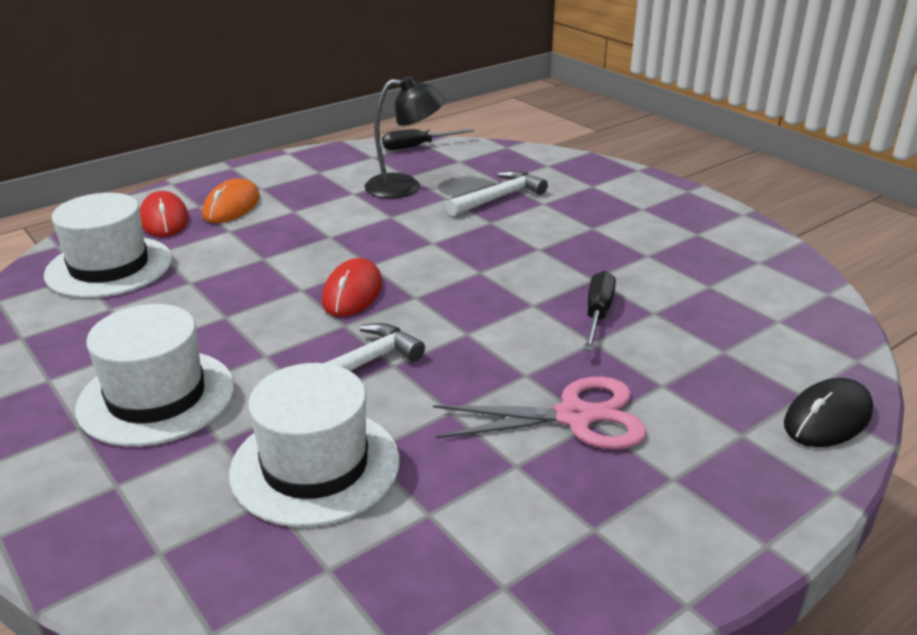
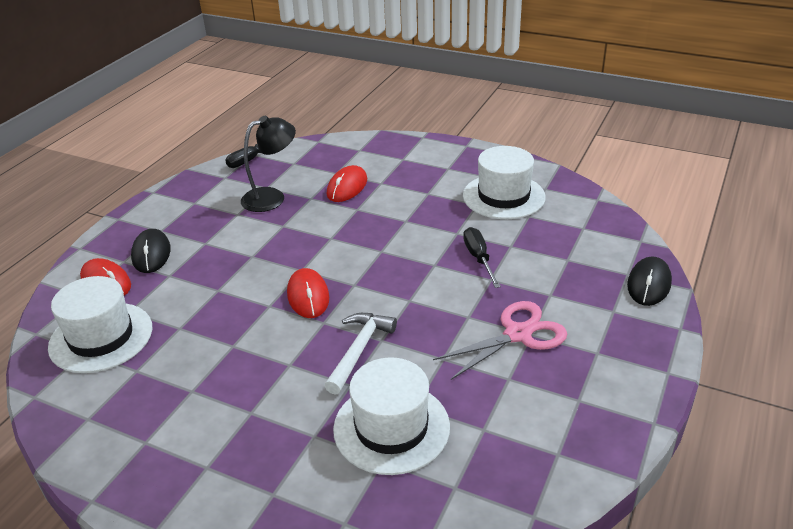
camera: 25 degrees left, 5 degrees up
white hat [75,304,234,447] -> white hat moved to [463,146,546,219]
orange mouse [202,179,260,223] -> black mouse [131,229,171,273]
white hammer [446,170,548,216] -> red mouse [327,165,367,202]

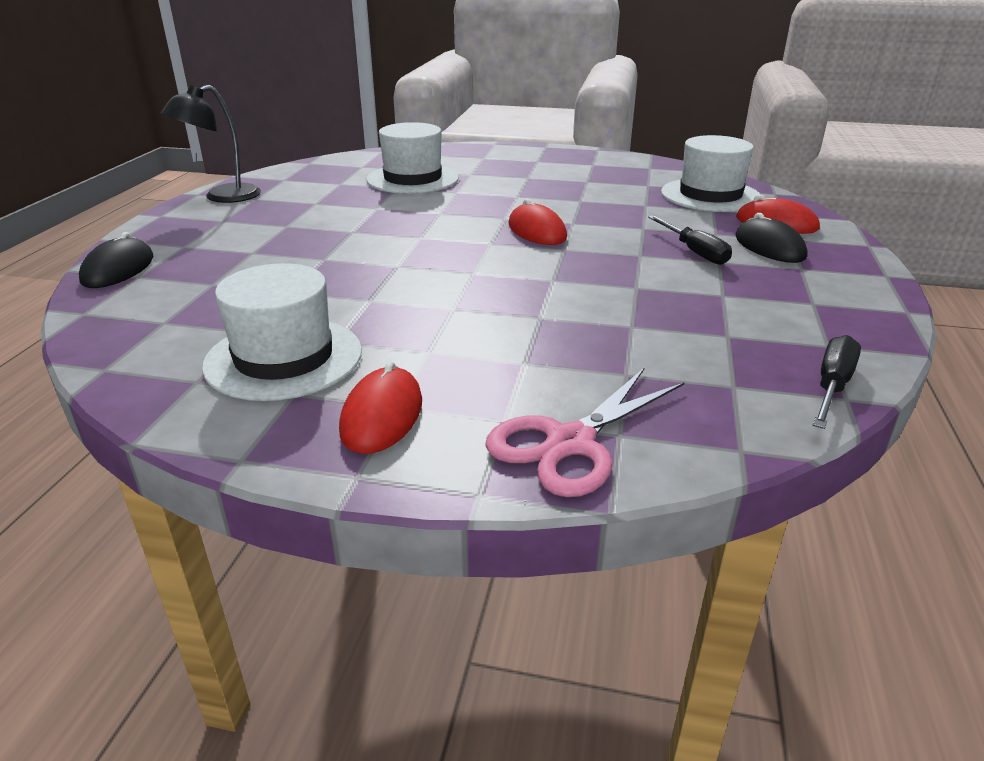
camera: 165 degrees right, 5 degrees down
black lamp [241,116,296,212] -> black lamp moved to [161,85,261,203]
white hammer [325,313,397,395] -> none
red mouse [327,165,367,202] -> red mouse moved to [339,361,422,454]
pink scissors [433,301,567,380] -> pink scissors moved to [485,367,685,497]
black screwdriver [463,227,501,288] -> black screwdriver moved to [648,215,732,265]

